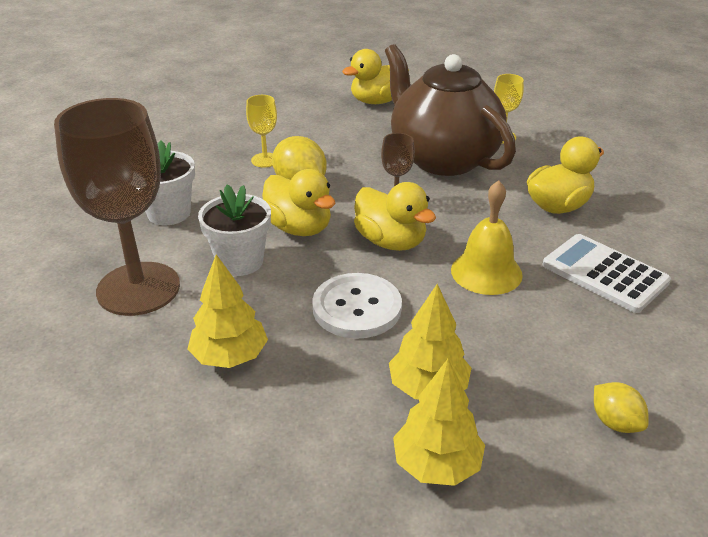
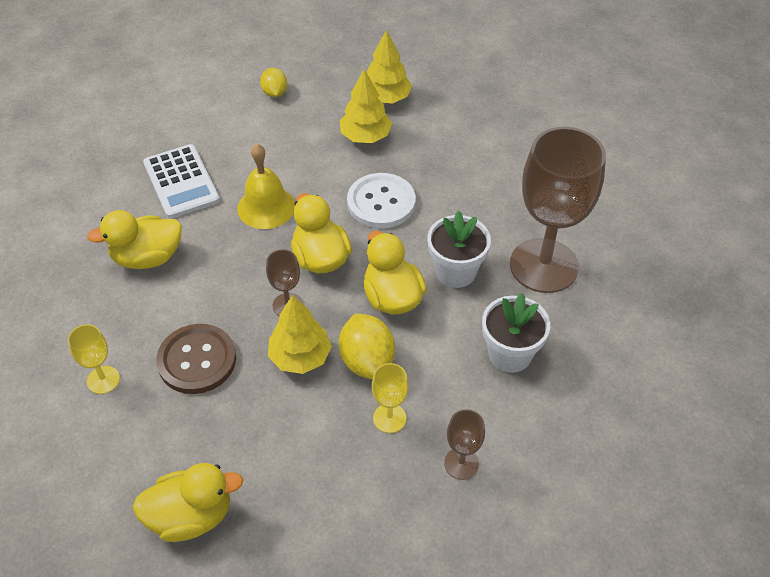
camera: 160 degrees left, 15 degrees up
yellow tree [187,255,268,368] -> yellow tree moved to [268,295,332,374]
brown teapot [385,44,516,176] -> brown button [156,324,236,394]
none -> brown goblet [444,409,485,480]

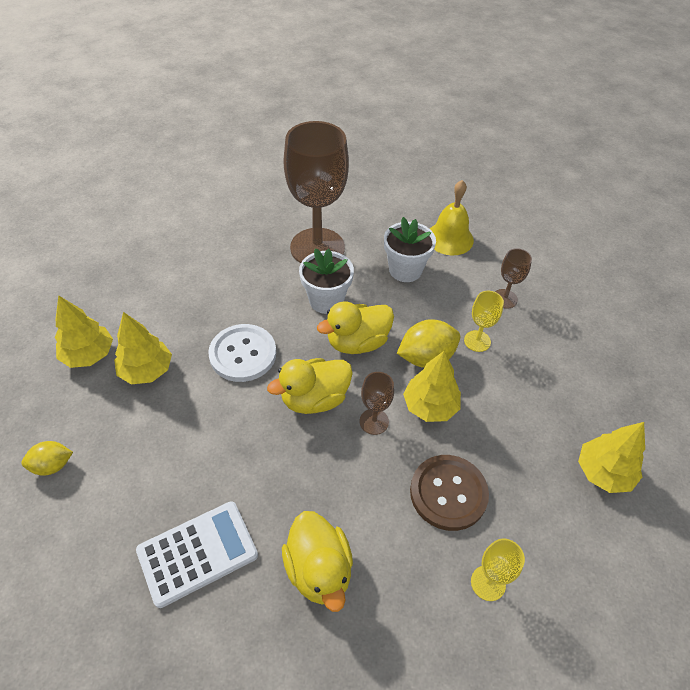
camera: 95 degrees left, 0 degrees up
yellow duck [132,463,243,542] -> yellow tree [578,422,645,493]
yellow bell [237,144,295,229] -> yellow bell moved to [430,180,474,255]

